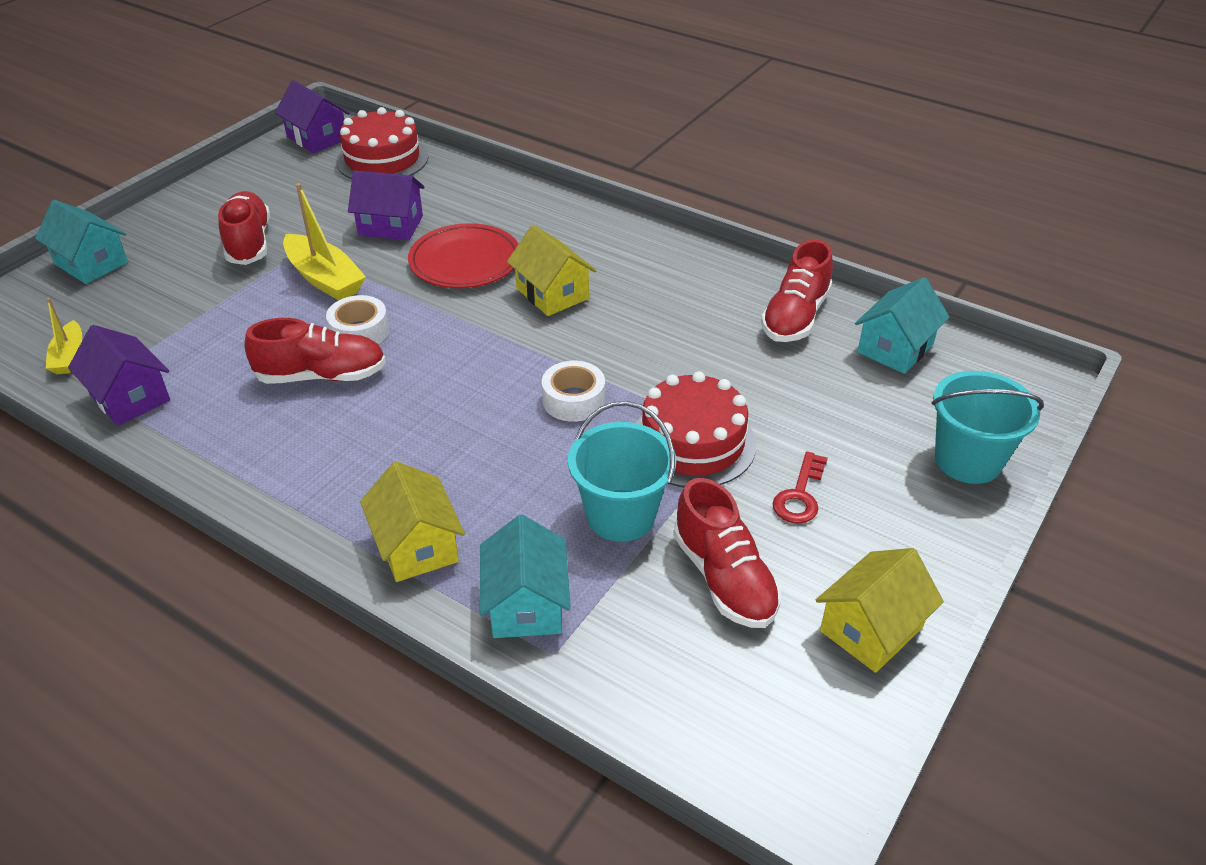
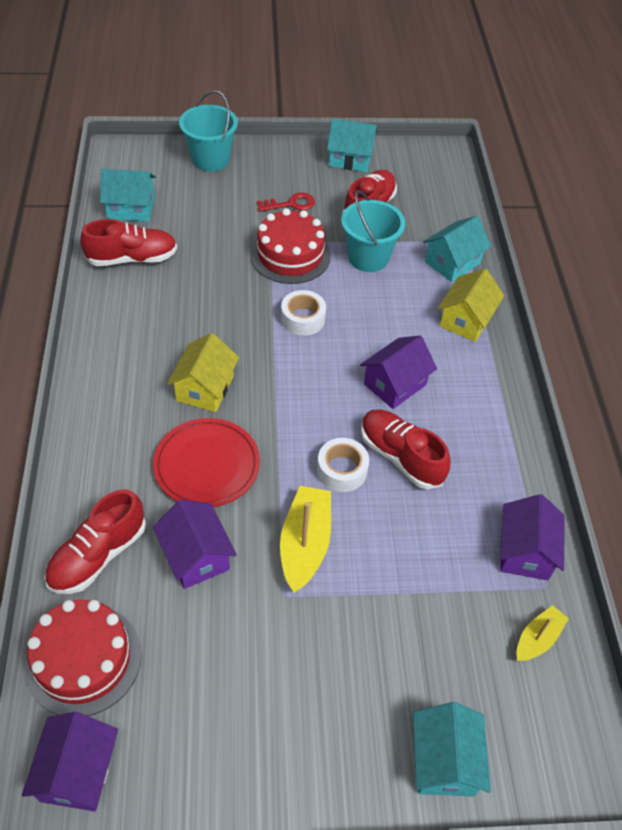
camera: 130 degrees left, 10 degrees up
red shoe [218,191,270,265] -> red shoe moved to [44,489,146,594]
yellow house [816,548,944,673] -> turquoise house [327,119,377,172]
none -> purple house [360,336,437,409]

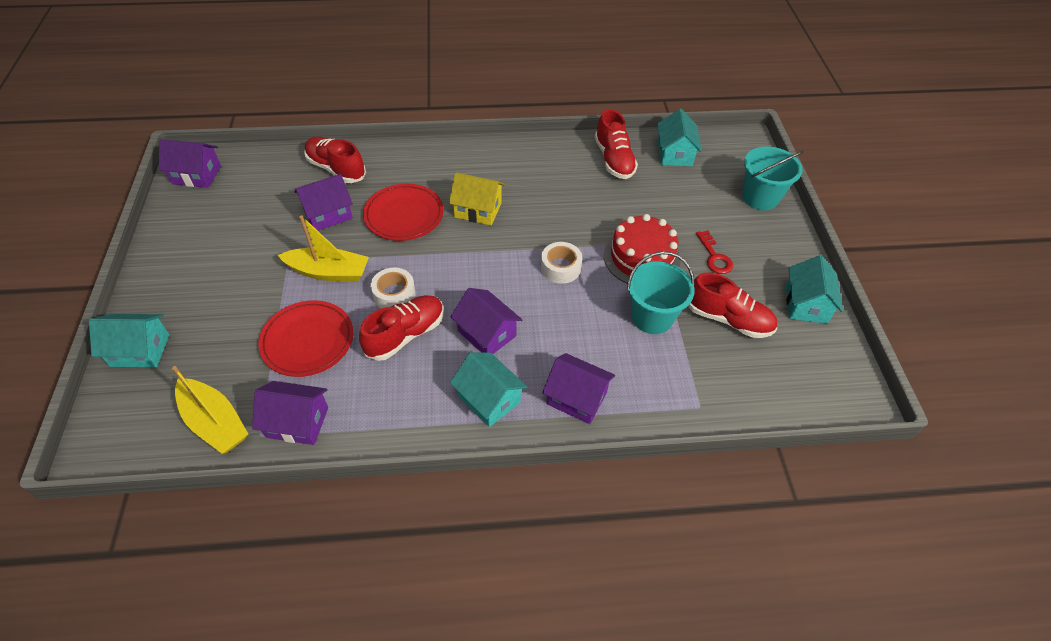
camera: 90 degrees right, 0 degrees up
red cake [24,600,142,716] -> none
turquoise house [423,216,491,282] -> turquoise house moved to [450,353,527,427]
yellow house [438,268,504,342] -> purple house [542,353,615,424]
yellow boat [516,605,569,661] -> yellow boat [172,366,248,454], size x1.70
none -> red plate [258,300,353,377]

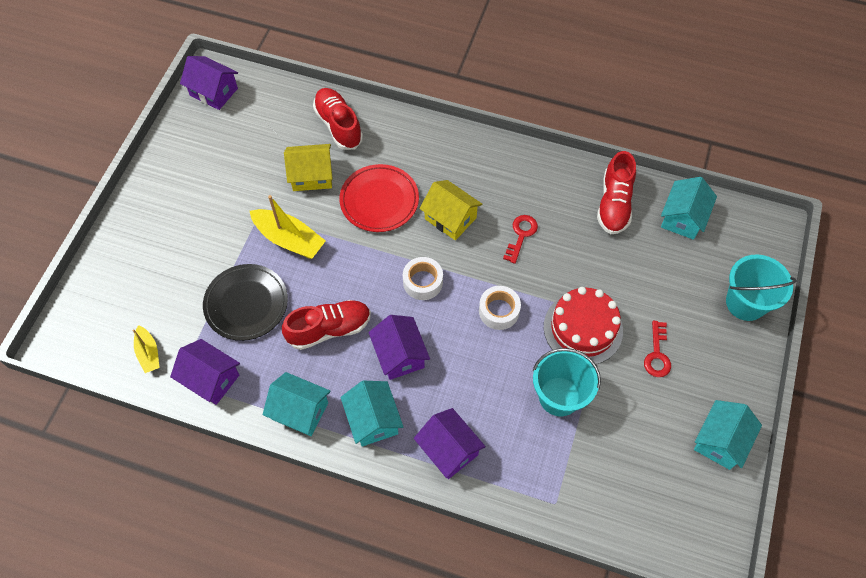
camera: 25 degrees right, 10 degrees up
turquoise house [89,314,169,367] -> turquoise house moved to [263,372,331,436]
yellow boat [172,366,248,454] -> yellow boat [132,325,160,373], size x0.59
red plate [258,300,353,377] -> black plate [203,264,288,341]
purple house [294,174,353,231] -> yellow house [284,144,333,191]
white tape [371,268,416,308] -> white tape moved to [403,257,443,300]
red shoe [688,272,777,338] -> none
none -> red key [503,215,538,264]

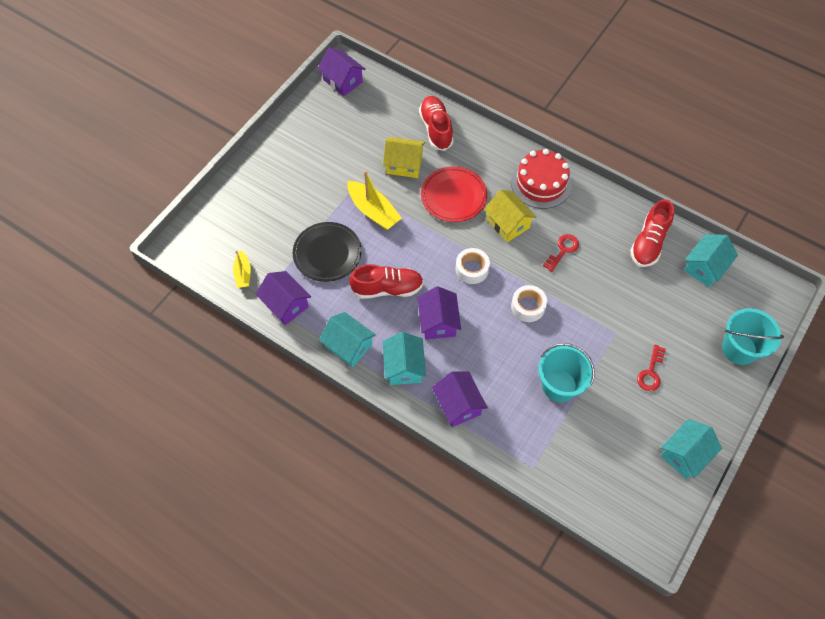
camera: 15 degrees right, 0 degrees up
red cake [544,287,623,364] -> red cake moved to [511,149,572,209]

